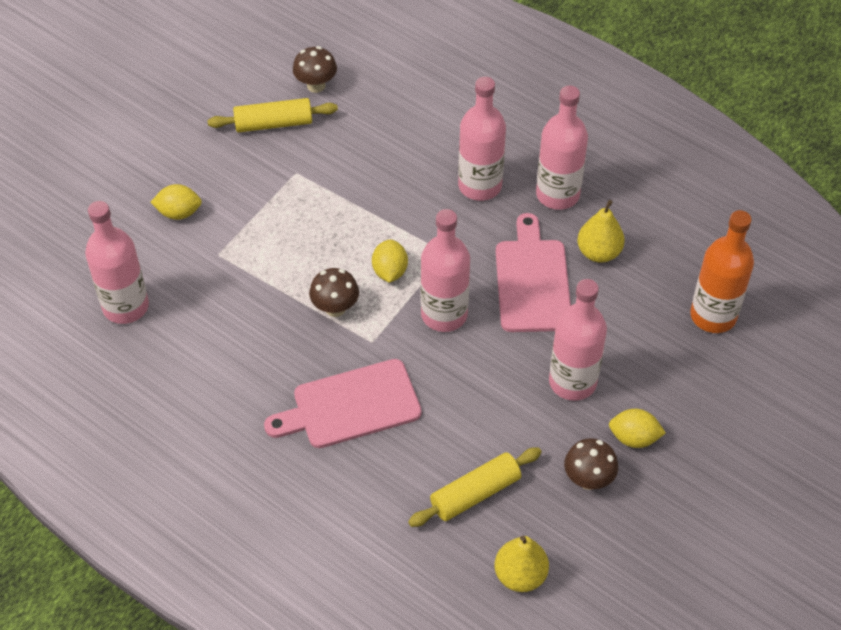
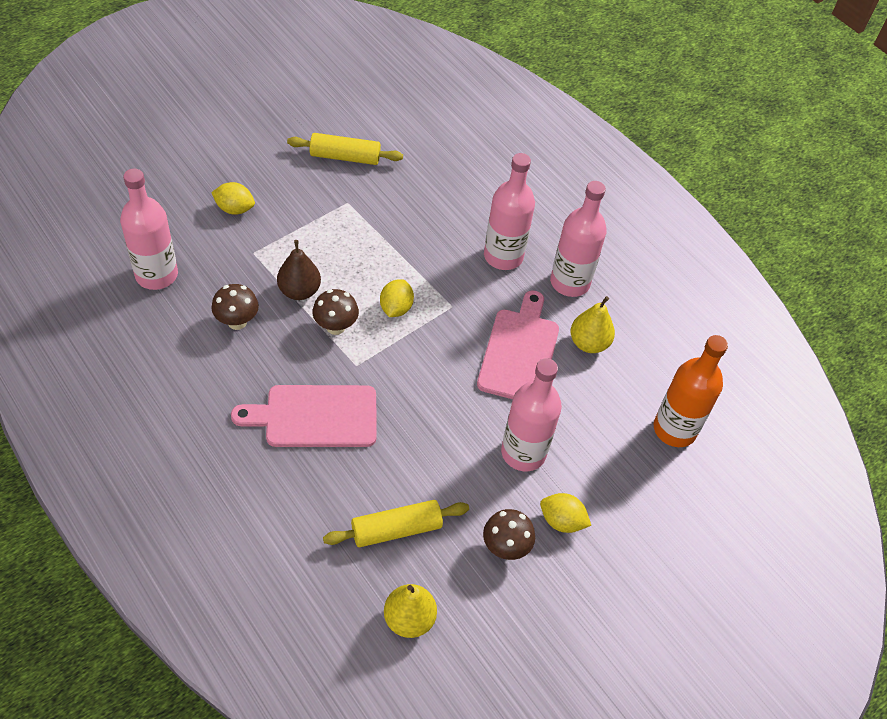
camera: 10 degrees right, 0 degrees up
brown mushroom [293,46,337,93] -> brown mushroom moved to [211,284,259,330]
pink bottle [421,209,470,332] -> none
none -> brown pear [277,240,321,300]

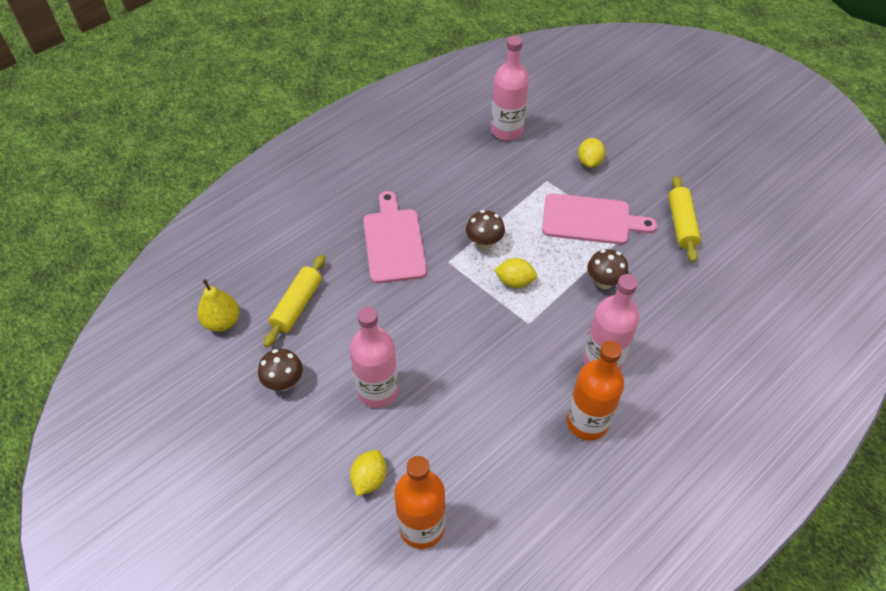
camera: 90 degrees right, 0 degrees up
brown mushroom [211,284,259,330] -> brown mushroom moved to [587,249,628,289]
brown pear [277,240,321,300] -> none
yellow rolling pin [323,500,469,547] -> yellow rolling pin turned 45 degrees clockwise [264,254,325,347]
pink cutting board [477,290,559,399] -> pink cutting board moved to [542,193,657,245]
yellow lemon [540,493,591,533] -> yellow lemon moved to [350,450,387,496]
pink bottle [550,181,607,297] -> orange bottle [566,341,624,441]
yellow pear [571,296,615,353] -> none

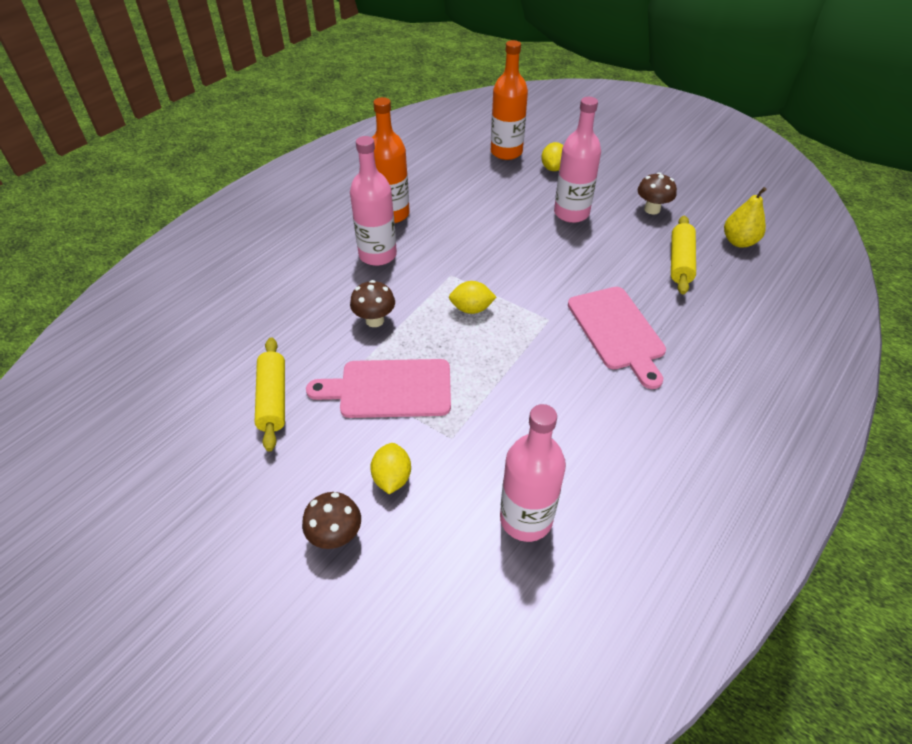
camera: 170 degrees right, 5 degrees down
brown mushroom [466,210,505,250] -> brown mushroom moved to [302,492,361,549]

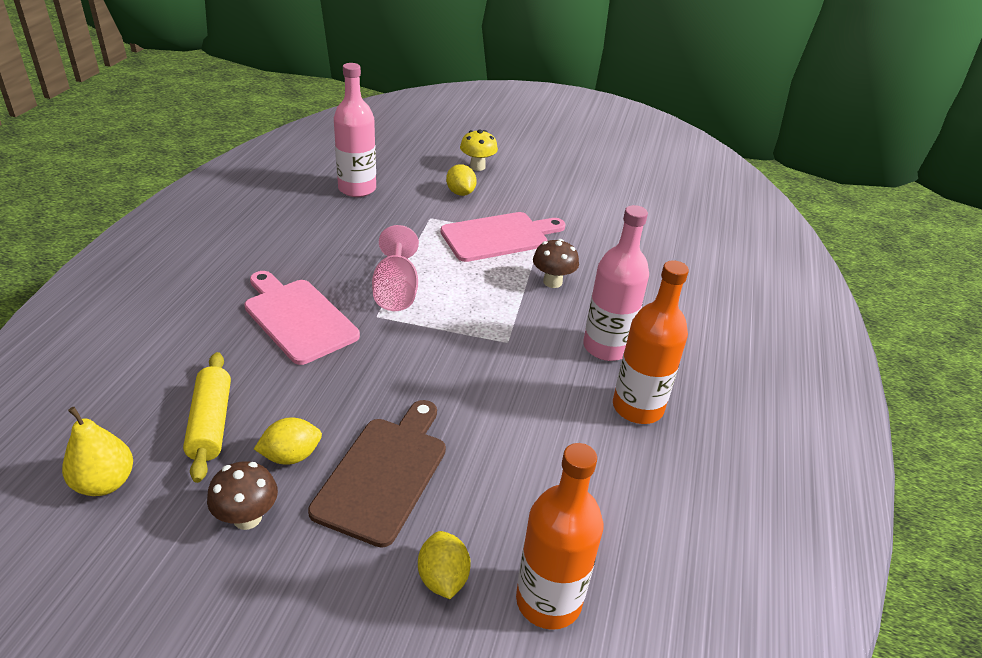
camera: 155 degrees right, 10 degrees down
yellow rolling pin [255,337,285,452] -> none
brown mushroom [302,492,361,549] -> yellow mushroom [460,129,498,171]
yellow lemon [449,281,497,314] -> yellow lemon moved to [254,418,322,465]
pink bottle [554,97,601,223] -> brown cutting board [308,400,446,548]
none -> pink goblet [372,225,419,311]

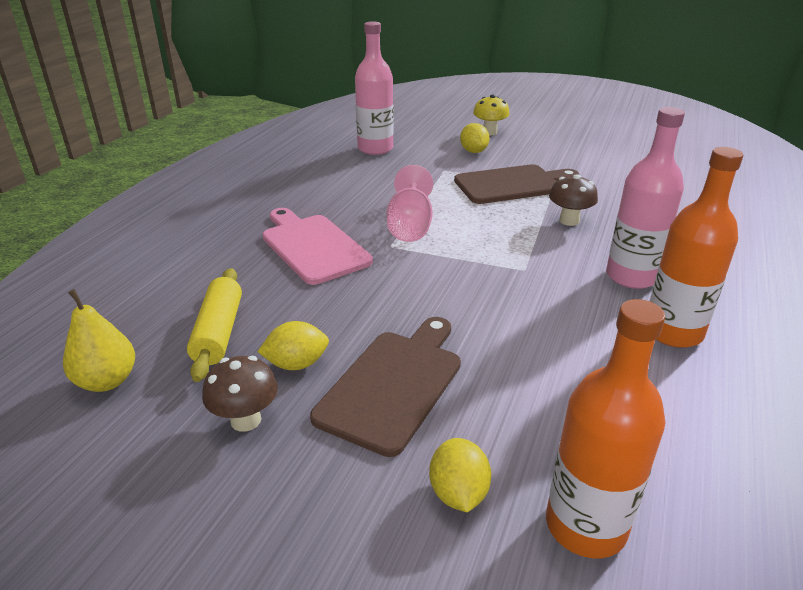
camera: 10 degrees right, 5 degrees down
pink cutting board [440,212,565,262] -> brown cutting board [454,164,579,204]

